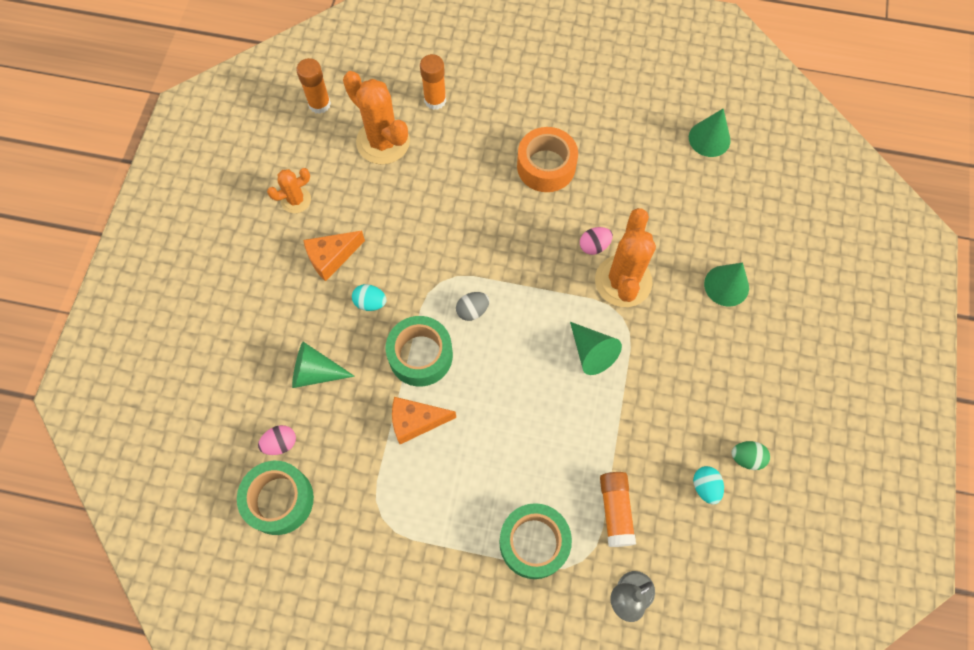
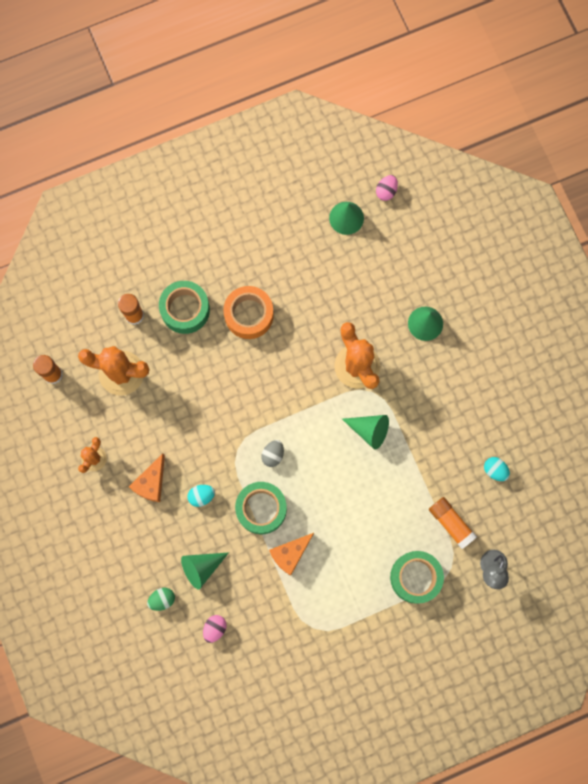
camera: 35 degrees left, 10 degrees up
green tape [237,461,314,535] -> green tape moved to [159,281,210,334]
pink egg [580,227,613,255] -> pink egg moved to [376,175,398,201]
green egg [731,441,770,470] -> green egg moved to [147,588,175,611]

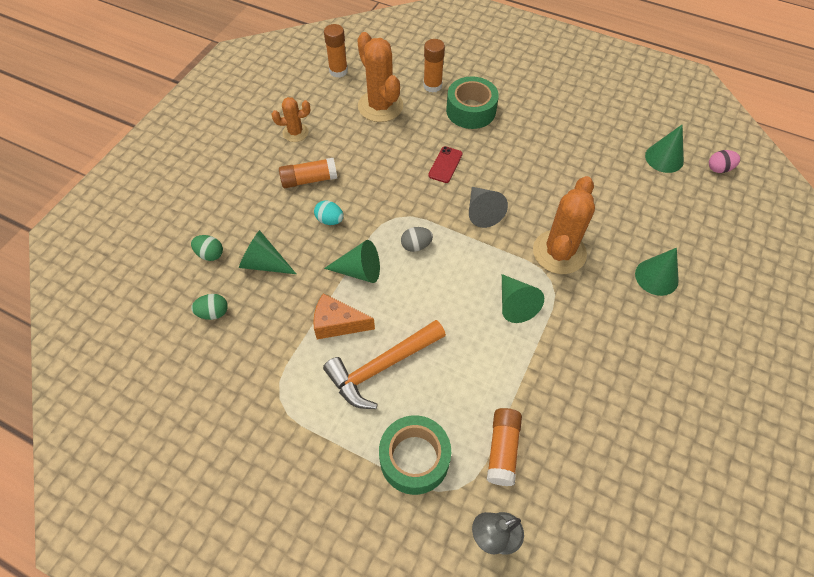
camera: 50 degrees right, 20 degrees down
orange cheese [129,453,165,502] -> orange glue stick [279,158,337,188]
pink egg [203,615,227,643] -> green egg [191,294,228,320]
orange tape [223,286,274,339] -> none
green tape [235,482,287,534] -> green cone [324,240,380,283]
turquoise egg [484,457,510,481] -> none
none -> orange hammer [323,320,446,409]
none -> red phone [428,146,463,183]
none -> grey cone [469,187,508,228]

